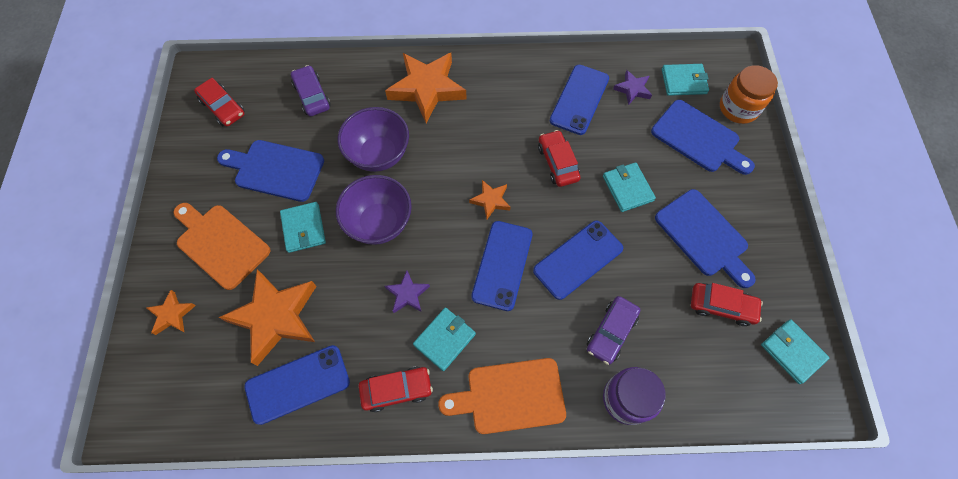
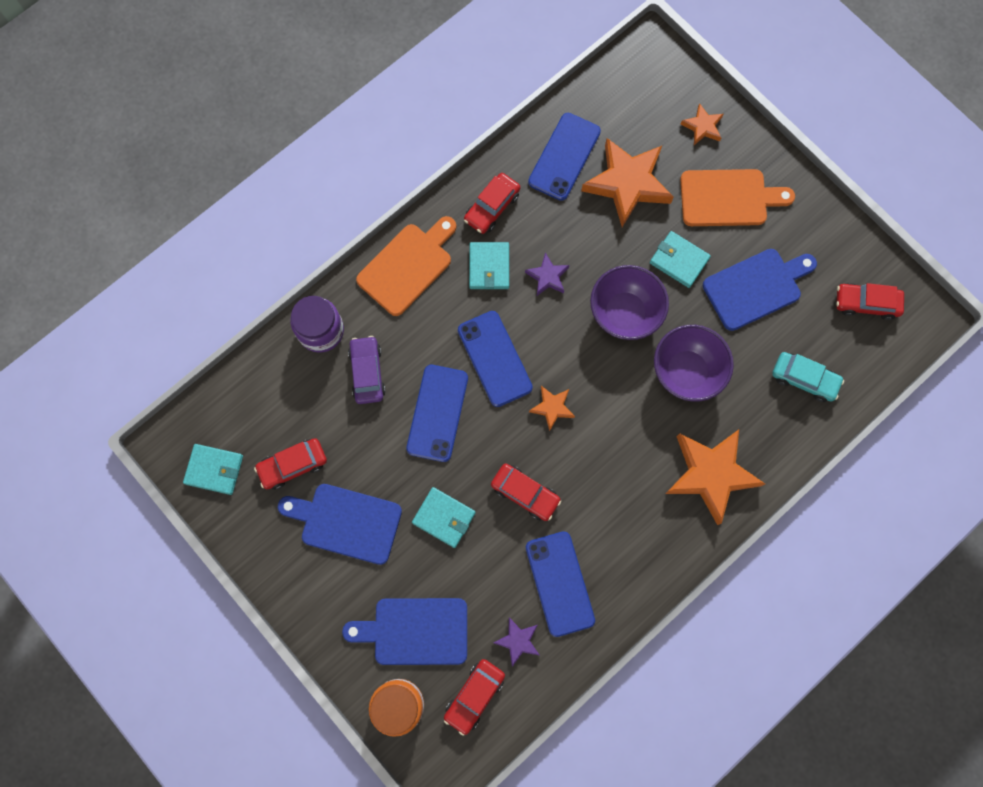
camera: 140 degrees right, 10 degrees up
purple car [291,65,331,116] -> turquoise car [772,352,844,402]
turquoise wallet [662,64,709,96] -> red car [444,659,505,736]

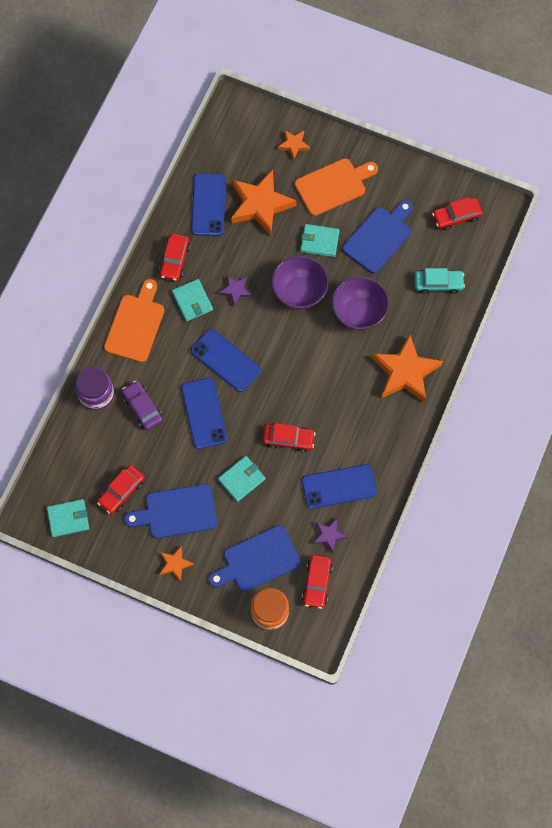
camera: 25 degrees left, 5 degrees down
turquoise wallet [412,487,476,548] -> turquoise wallet turned 45 degrees counterclockwise [218,456,265,502]
blue phone [526,531,595,637] -> blue phone turned 60 degrees counterclockwise [302,464,377,509]
orange star [529,386,575,431] -> orange star moved to [160,546,194,582]

